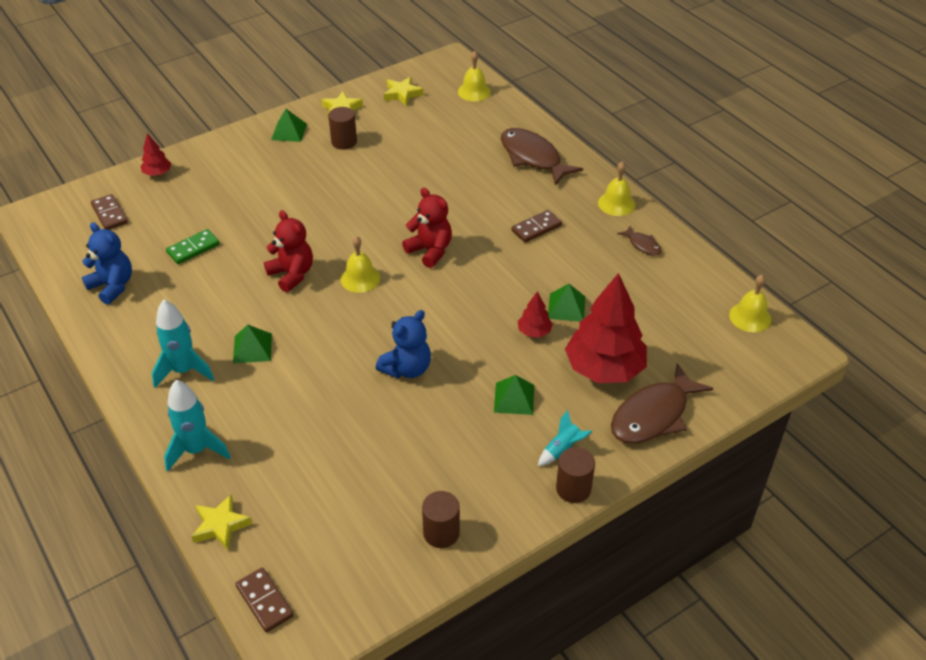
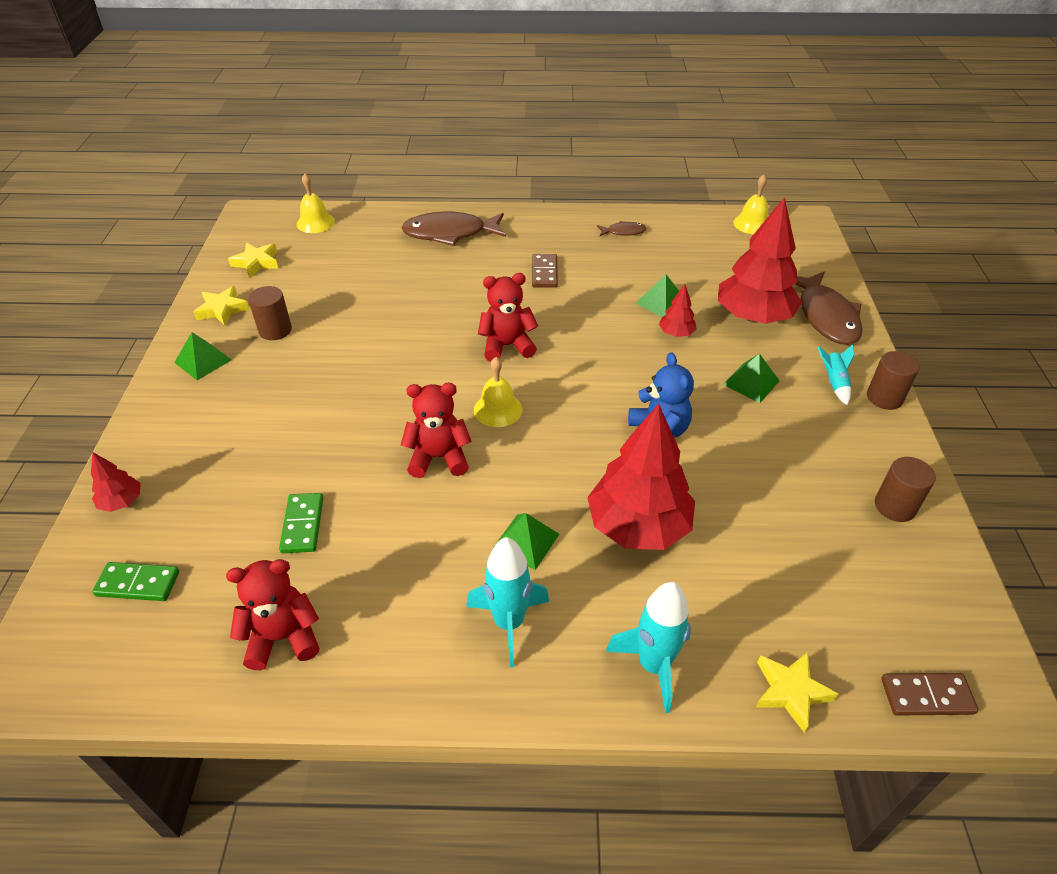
camera: 55 degrees left, 0 degrees up
blue teddy bear [82,222,132,305] -> red teddy bear [226,559,320,670]
brown domino [91,194,128,230] -> green domino [92,562,179,601]
yellow bell [598,162,635,216] -> none
none -> red tree [587,403,695,550]

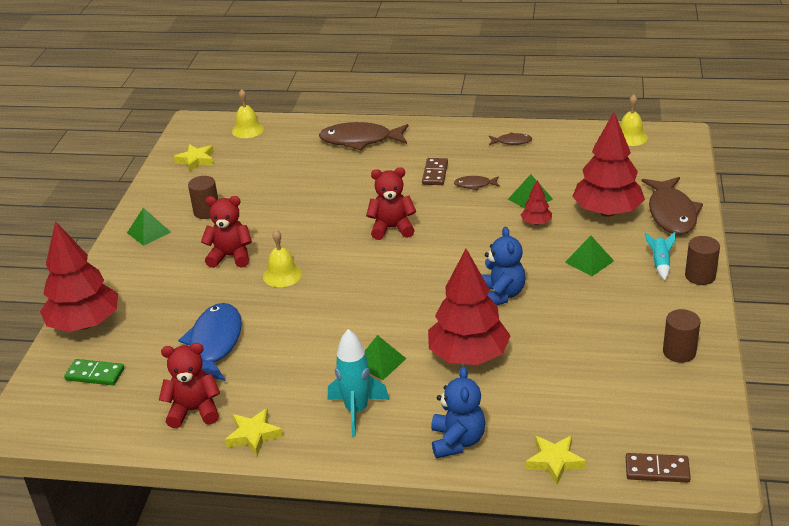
camera: 10 degrees right, 10 degrees down
red tree [91,452,141,512] -> red tree [40,221,118,332], size x2.24
yellow star [193,286,250,326] -> yellow star moved to [225,408,283,456]
green domino [279,493,323,553] -> blue fish [178,303,242,381]
red teddy bear [401,383,472,478] -> red teddy bear moved to [201,196,252,268]
yellow bell [474,357,523,427] -> yellow bell moved to [263,230,302,287]
turquoise rocket [606,582,691,713] -> blue teddy bear [431,366,485,458]
none -> brown fish [454,176,500,191]

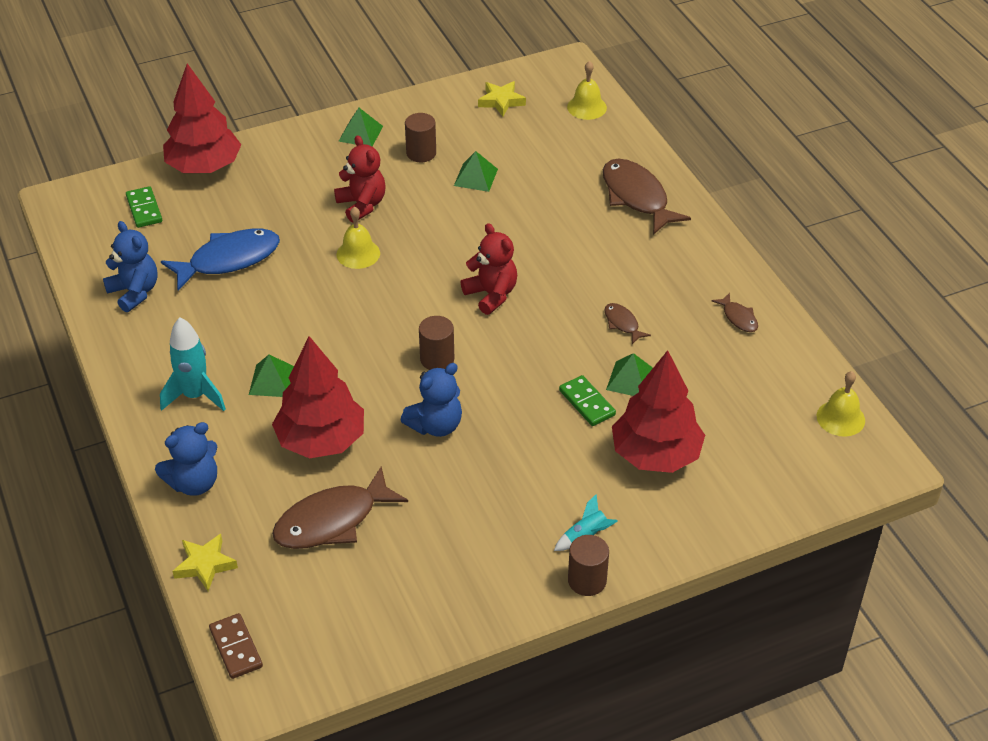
camera: 55 degrees right, 10 degrees up
red teddy bear [159,343,220,428] -> blue teddy bear [103,221,158,312]
yellow star [225,408,283,456] -> none
brown domino [422,158,448,185] -> none
red tree [521,180,552,225] -> green domino [559,375,616,426]
green pyramid [565,236,614,276] -> green pyramid moved to [454,151,498,192]
brown fish [642,177,703,235] -> brown fish moved to [272,466,408,549]
brown cylinder [663,309,700,363] -> brown cylinder moved to [419,316,454,370]

